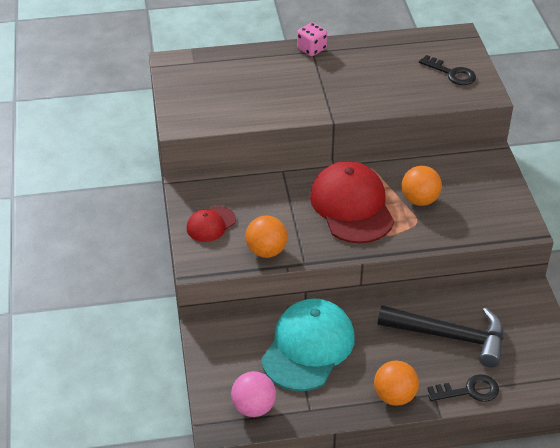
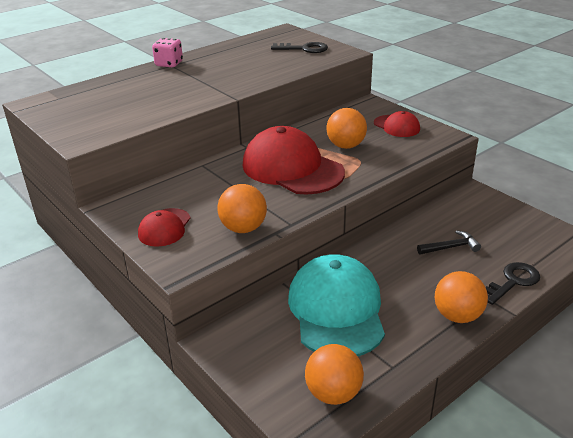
camera: 30 degrees left, 10 degrees down
pink ball [231,371,276,417] -> orange ball [305,344,364,405]
black hammer [378,305,504,368] -> black hammer [417,230,481,255], size x0.46
none -> red cap [374,111,420,137]

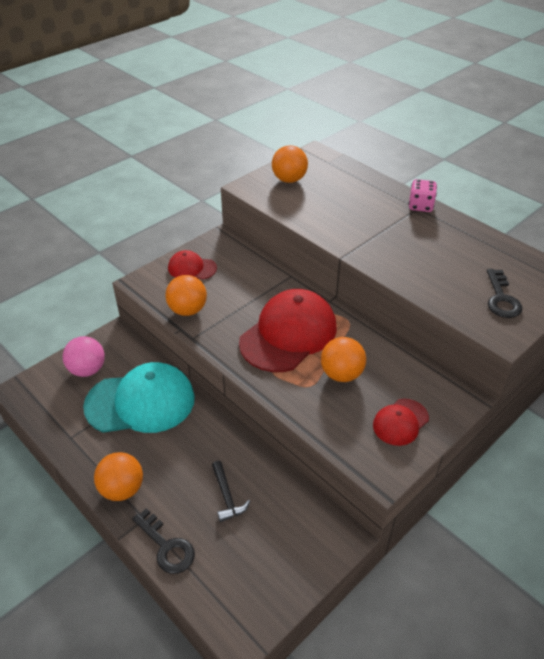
camera: 85 degrees right, 10 degrees up
orange ball [305,344,364,405] -> orange ball moved to [272,145,308,183]
none -> pink ball [63,336,105,377]

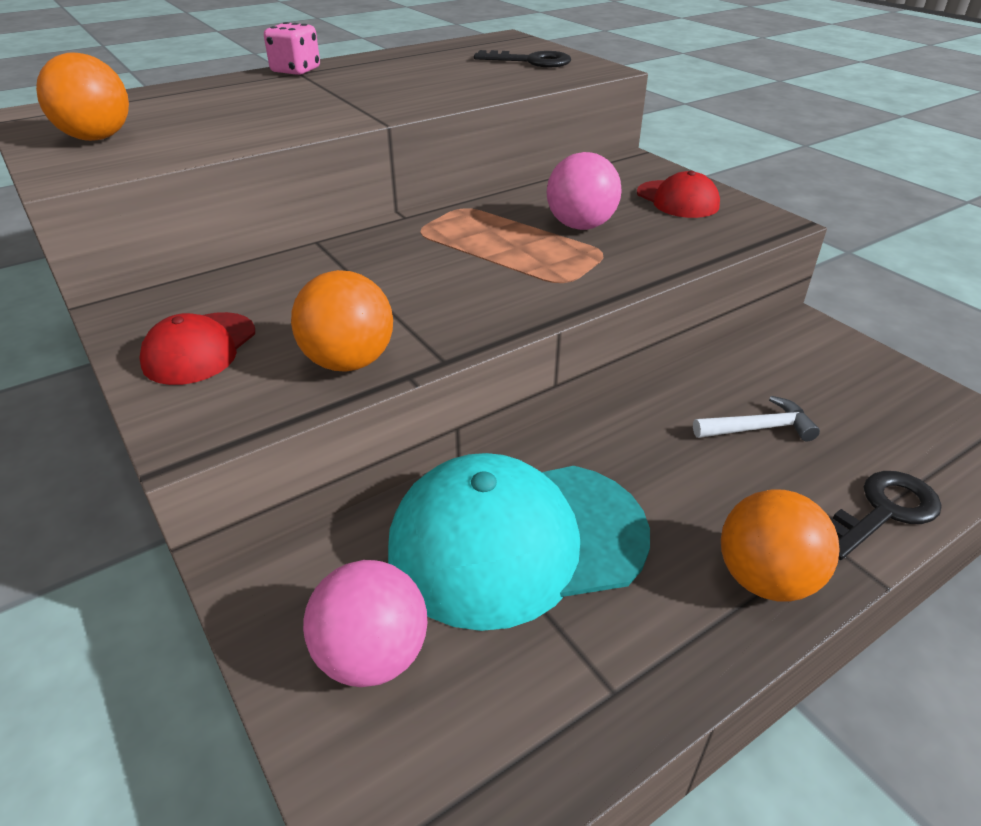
camera: 80 degrees left, 5 degrees down
turquoise cap [83,362,195,433] -> turquoise cap turned 105 degrees counterclockwise [388,453,650,631]
black hammer [212,461,250,522] -> white hammer [693,396,820,441]
red cap [239,289,337,372] -> none
orange ball [321,337,366,382] -> pink ball [546,152,622,230]

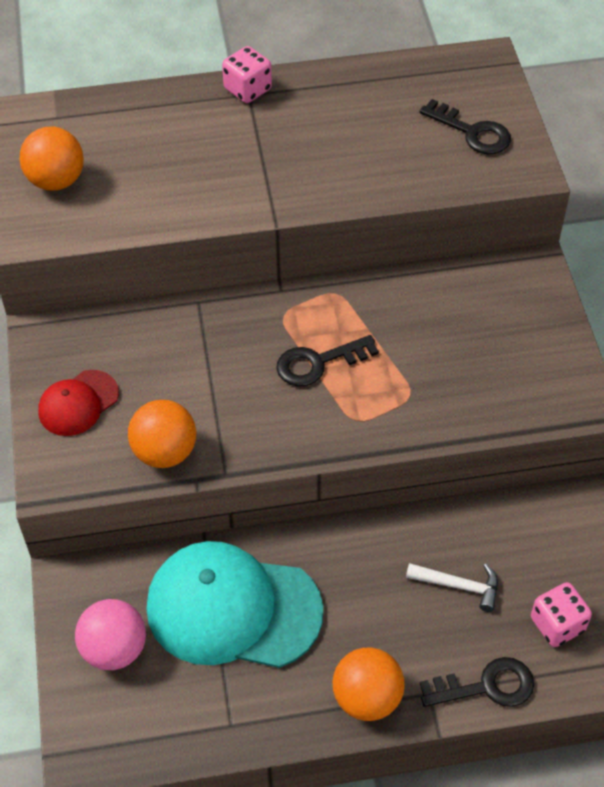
camera: 25 degrees right, 15 degrees up
pink ball [546,152,622,230] -> none
red cap [637,171,720,218] -> none
none -> black key [276,335,379,387]
none -> pink dice [531,582,592,647]

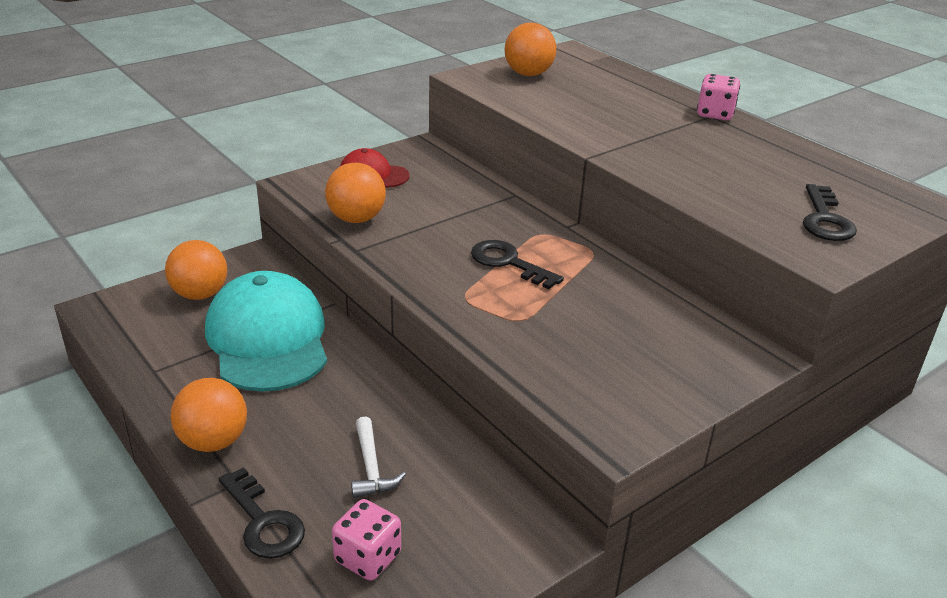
camera: 60 degrees right, 20 degrees down
pink ball [75,599,146,670] -> orange ball [165,240,227,300]

